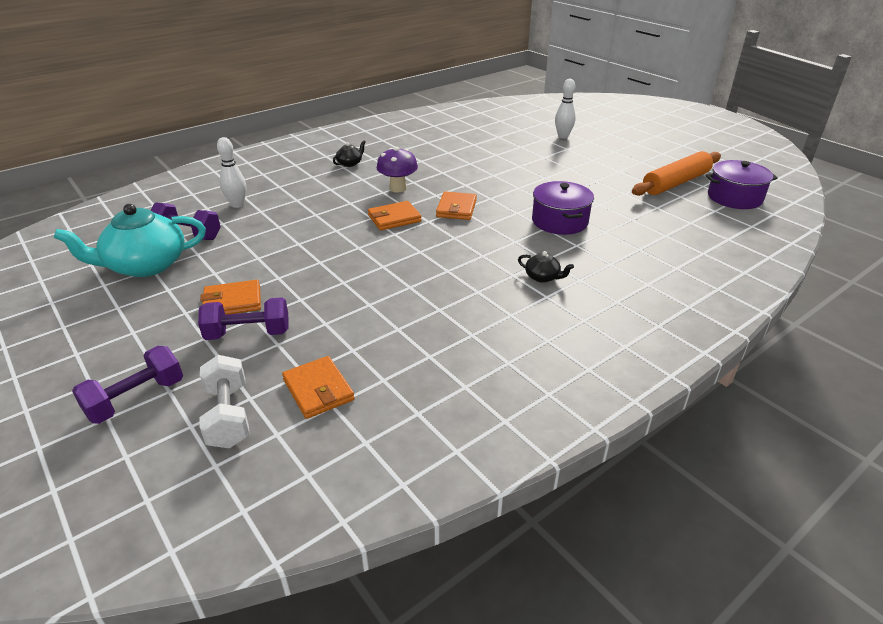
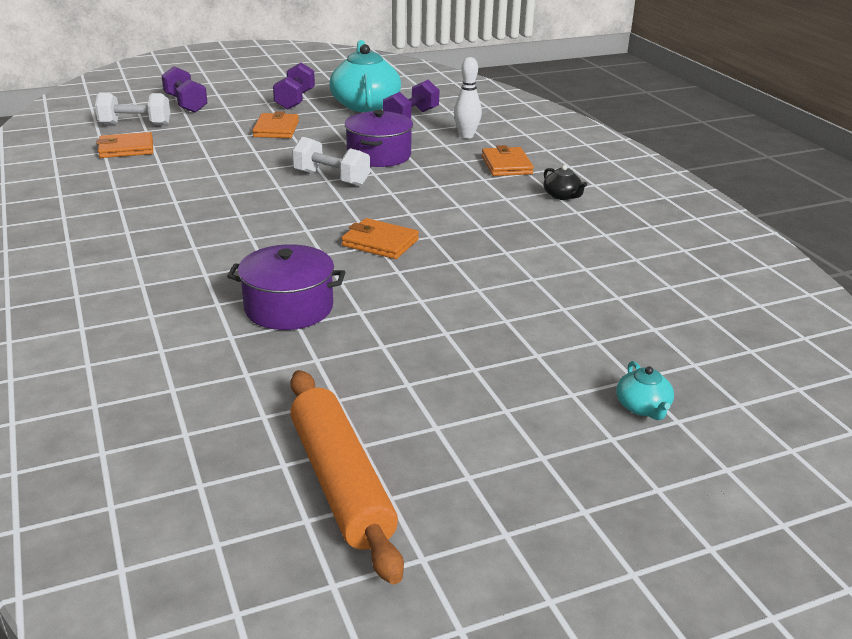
camera: 105 degrees right, 5 degrees down
purple dumbbell [198,297,289,340] -> purple dumbbell moved to [273,63,315,110]
orange wallet [368,201,422,231] -> orange wallet moved to [482,145,534,176]
purple mushroom [377,147,418,193] -> none
black teapot [518,251,574,283] -> none
white bowling pin [555,79,576,139] -> turquoise teapot [616,361,674,420]
purple pot [706,160,778,209] -> purple pot moved to [345,110,413,167]
none -> white dumbbell [292,137,370,186]

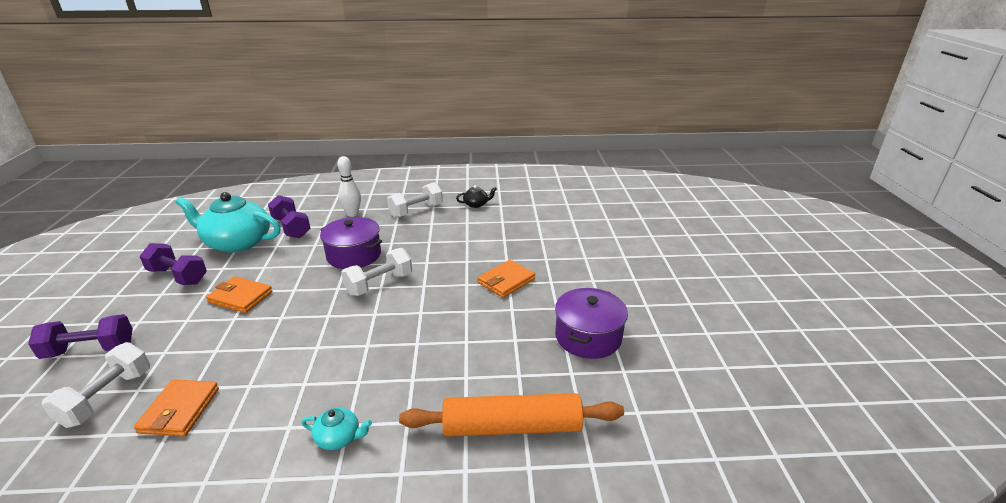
camera: 70 degrees left, 0 degrees up
orange rolling pin [290,370,404,584] -> orange rolling pin moved to [399,393,624,437]
orange wallet [482,145,534,176] -> white dumbbell [387,182,443,218]
turquoise teapot [616,361,674,420] -> turquoise teapot moved to [302,408,372,450]

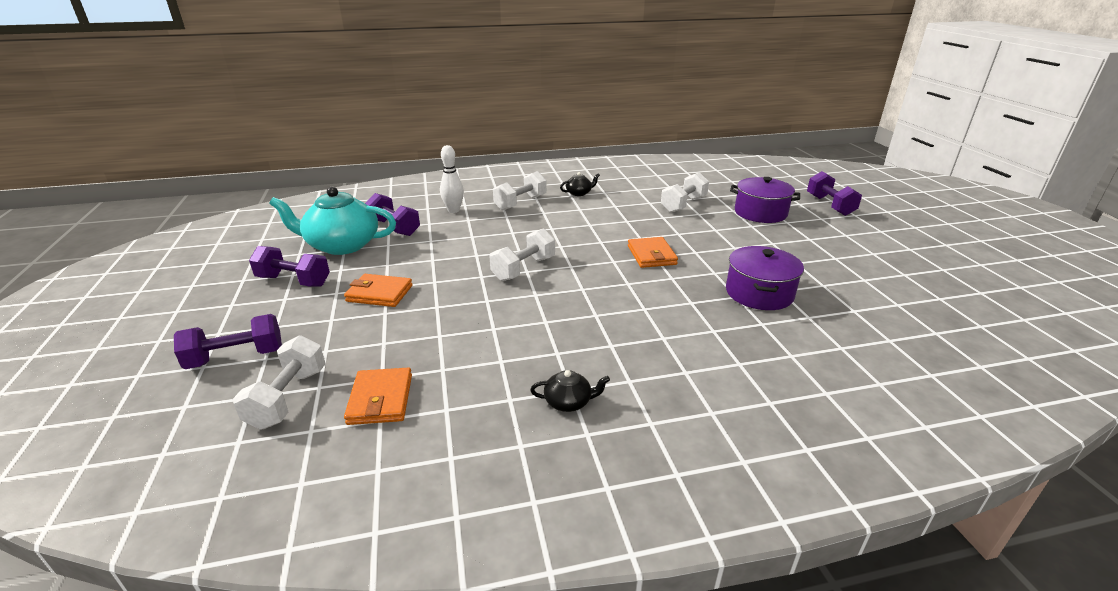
camera: 10 degrees left, 0 degrees up
turquoise teapot [302,408,372,450] -> black teapot [530,370,610,412]
purple pot [320,217,382,269] -> purple pot moved to [730,177,800,223]
orange rolling pin [399,393,624,437] -> none
orange wallet [478,260,535,298] -> orange wallet turned 45 degrees counterclockwise [628,237,678,268]
none -> white dumbbell [661,172,709,213]
none -> purple dumbbell [807,171,862,216]

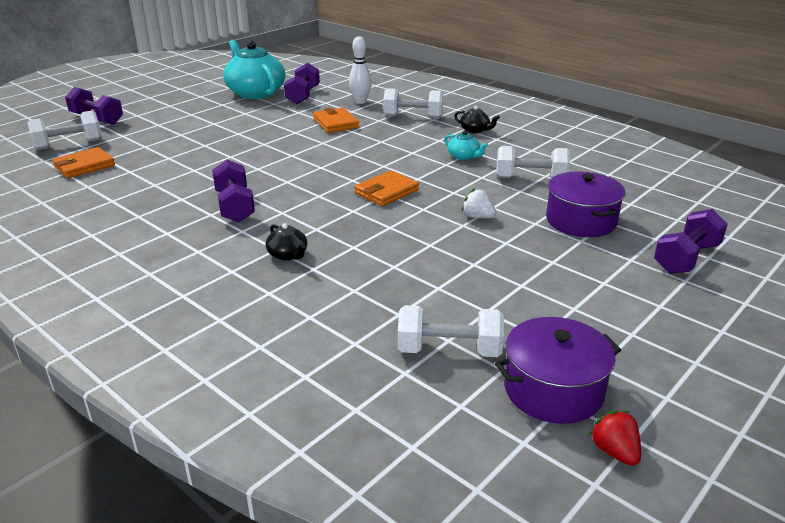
camera: 55 degrees right, 0 degrees up
purple dumbbell [249,246,330,287] -> purple dumbbell moved to [212,160,255,222]
orange wallet [344,274,413,307] -> orange wallet moved to [313,108,359,133]
white dumbbell [489,228,555,281] -> white dumbbell moved to [398,305,504,357]
black teapot [530,370,610,412] -> black teapot moved to [266,223,307,261]
purple pot [726,246,804,310] -> purple pot moved to [495,317,621,424]
none -> turquoise teapot [444,130,488,160]
none -> white strawberry [462,188,496,218]
none -> red strawberry [589,410,641,466]

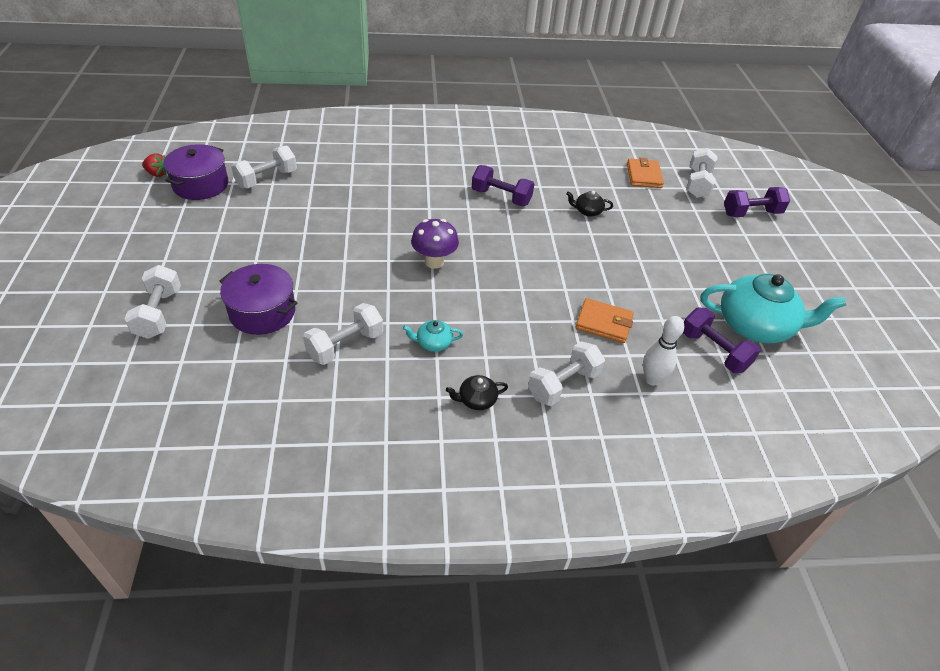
camera: 130 degrees right, 15 degrees up
black teapot [266,223,307,261] -> black teapot moved to [566,191,613,217]
orange wallet [354,171,419,206] -> purple mushroom [411,219,459,269]
white strawberry [462,188,496,218] -> none
purple dumbbell [654,209,728,274] -> white dumbbell [124,265,181,339]

